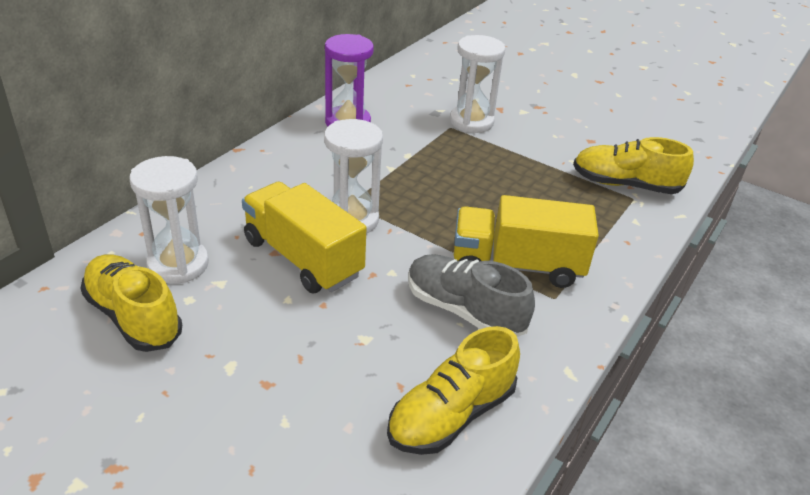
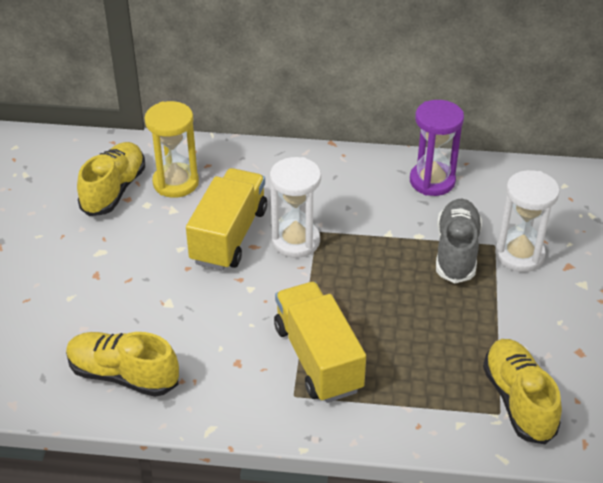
camera: 65 degrees right, 5 degrees up
white hourglass [129,156,209,284] -> yellow hourglass [144,101,199,198]
grey shoe [408,254,535,337] -> grey shoe moved to [436,199,482,283]

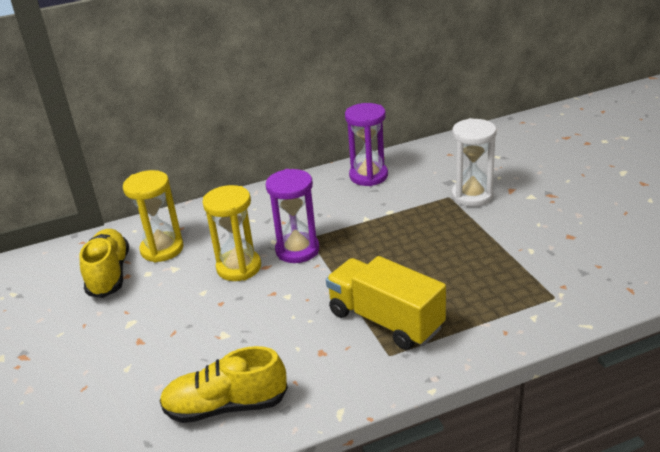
camera: 25 degrees left, 10 degrees down
yellow truck [186,168,267,271] -> yellow hourglass [202,185,261,281]
white hourglass [270,157,321,258] -> purple hourglass [266,169,319,263]
grey shoe [436,199,482,283] -> none
yellow shoe [483,339,562,444] -> none

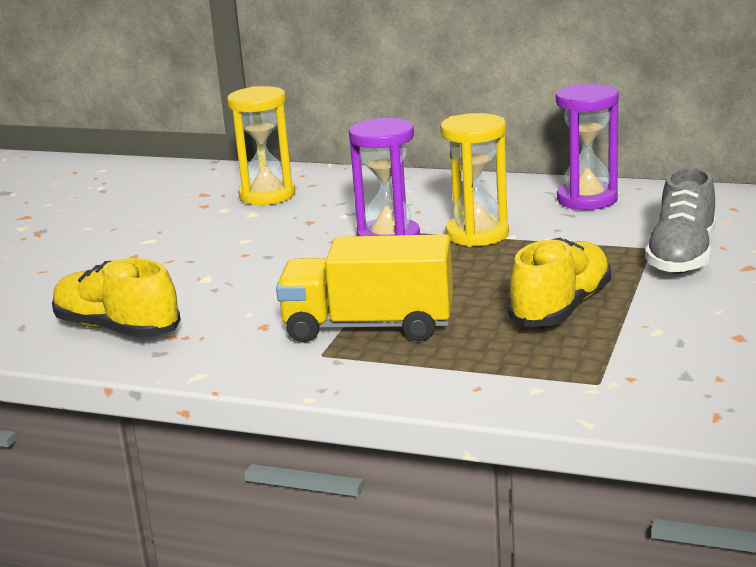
camera: 40 degrees right, 10 degrees down
yellow shoe [79,229,129,298] -> yellow shoe moved to [508,238,611,327]
yellow hourglass [202,185,261,281] -> yellow hourglass moved to [440,113,509,247]
yellow truck [326,256,446,350] -> yellow truck turned 75 degrees counterclockwise [276,234,453,342]
white hourglass [452,118,497,207] -> grey shoe [645,167,716,274]

